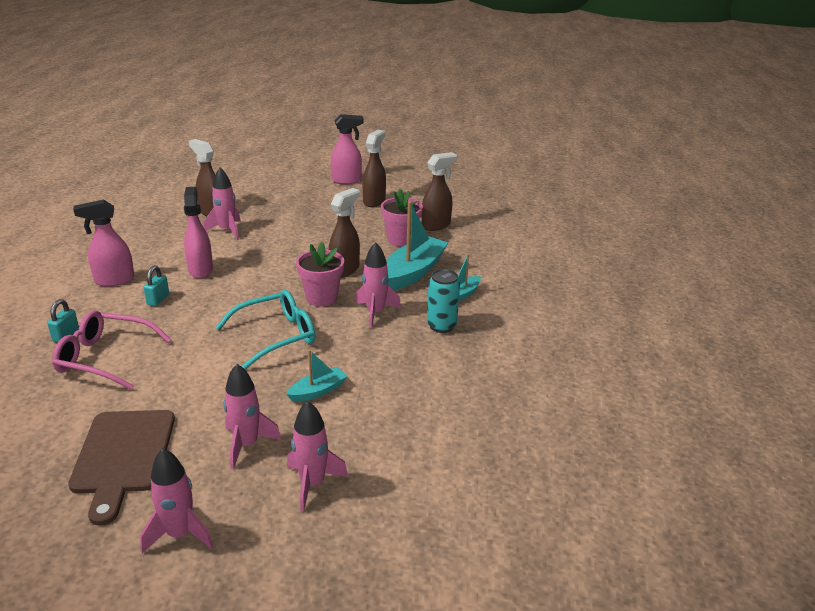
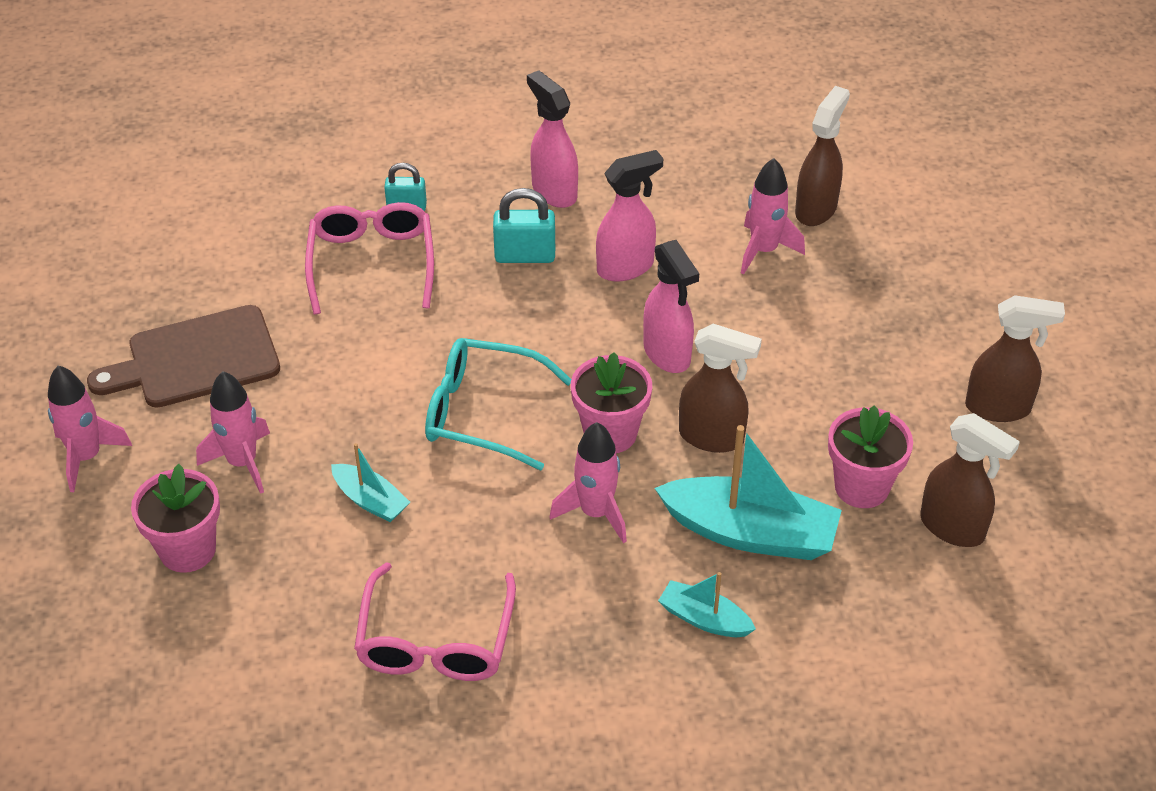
camera: 75 degrees right, 15 degrees up
turquoise padlock [143,265,169,306] -> turquoise padlock [493,188,555,263], size x1.50
turquoise glasses [215,290,315,369] -> turquoise glasses turned 150 degrees clockwise [425,338,571,470]
pink rocket [287,401,348,512] -> pink flower pot [131,464,220,573]
pink spray bottle [331,114,363,184] -> pink spray bottle moved to [643,240,699,373]
turquoise can [427,269,460,333] -> none
none -> pink glasses [354,562,516,681]

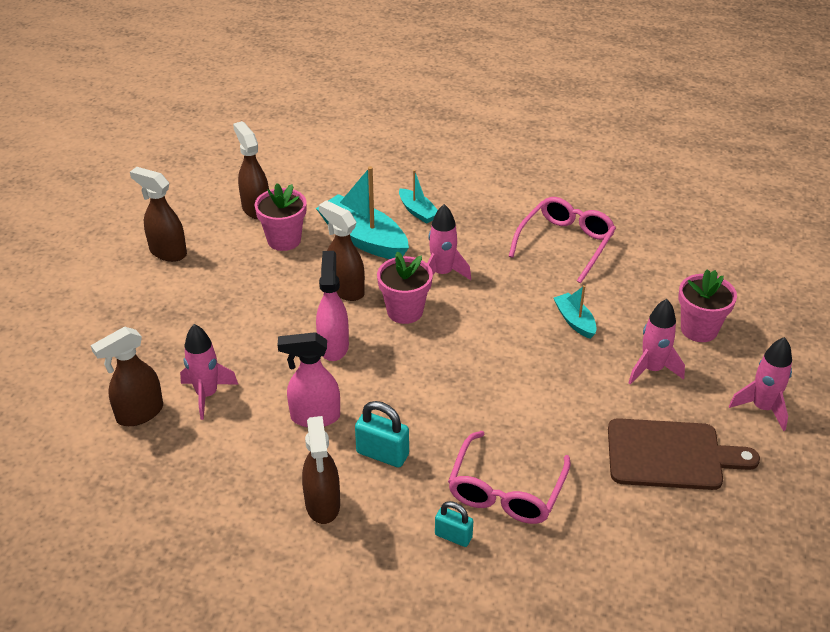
camera: 155 degrees left, 5 degrees down
turquoise glasses [425,338,571,470] -> none
pink spray bottle [527,70,578,208] -> brown spray bottle [302,416,340,524]

